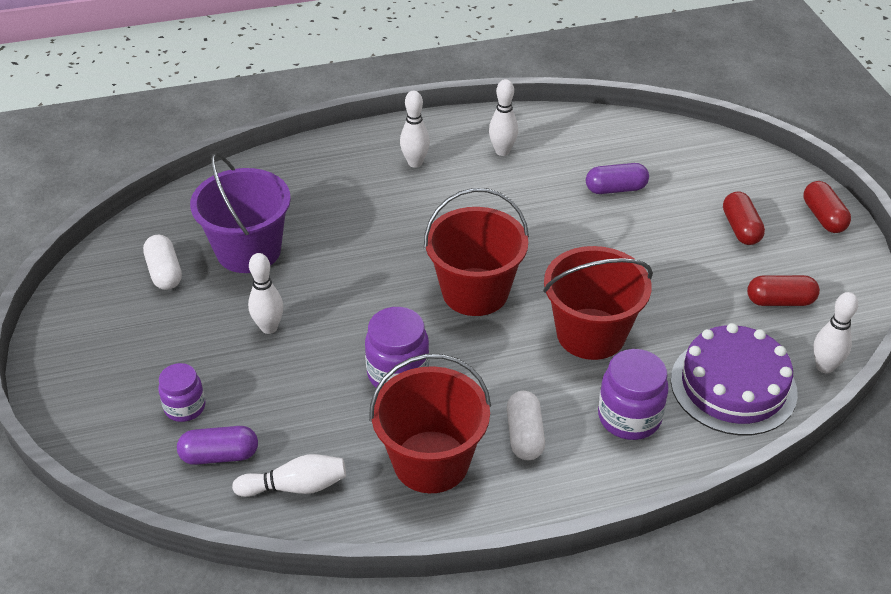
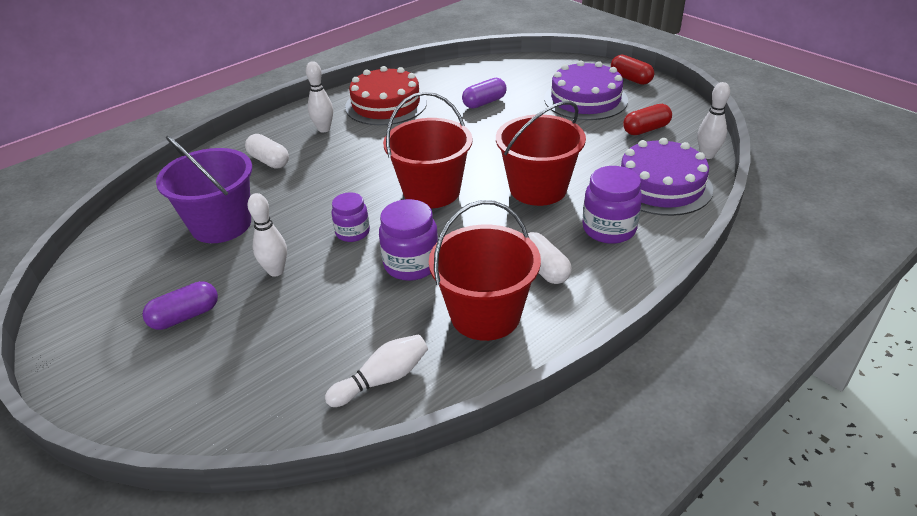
camera: 25 degrees left, 5 degrees down
white capsule [143,235,182,290] -> white capsule moved to [245,134,289,168]
purple jar [158,363,205,422] -> purple jar moved to [332,192,370,242]
purple capsule [177,426,258,465] -> purple capsule moved to [142,281,218,330]
white bowling pin [489,79,518,156] -> red cake [345,66,427,125]
red capsule [723,192,765,245] -> purple cake [544,60,628,120]

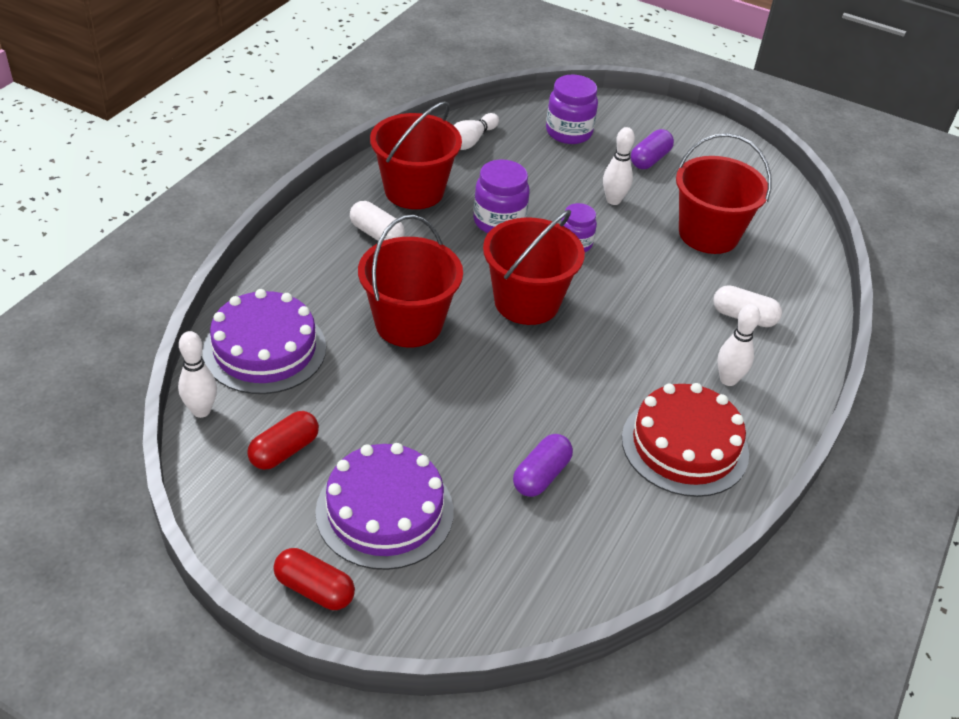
camera: 155 degrees right, 5 degrees up
purple bucket [156,136,252,243] -> red bucket [676,133,771,254]
purple jar [582,166,642,244] -> purple jar moved to [546,75,598,144]

